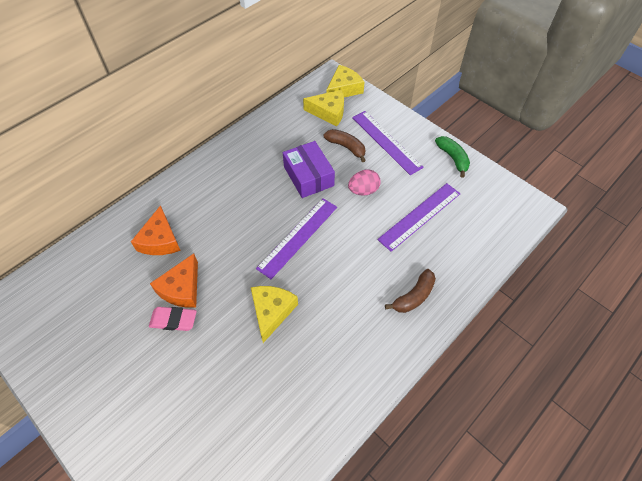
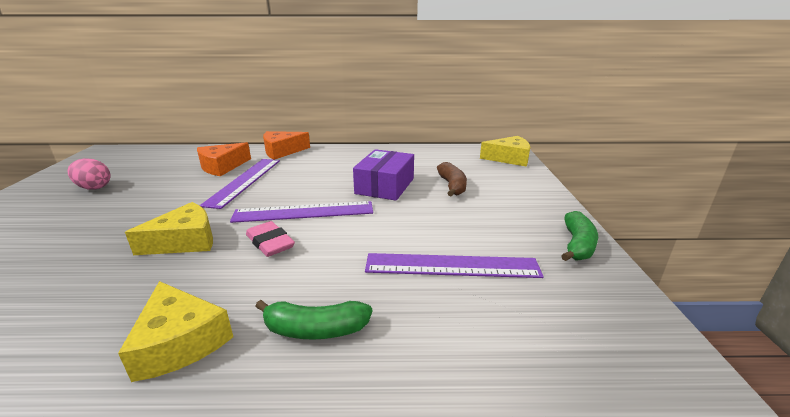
camera: 45 degrees right, 30 degrees down
pink eraser [149,307,197,331] -> pink eraser moved to [246,221,295,257]
orange cheese [150,254,198,308] -> orange cheese moved to [263,131,310,160]
yellow cheese [303,90,344,127] -> yellow cheese moved to [118,281,233,382]
pink egg [348,170,381,196] -> pink egg moved to [68,158,110,190]
purple ruler [352,111,424,175] -> purple ruler moved to [200,159,280,209]
brown banana [385,269,436,313] -> green banana [255,300,372,340]

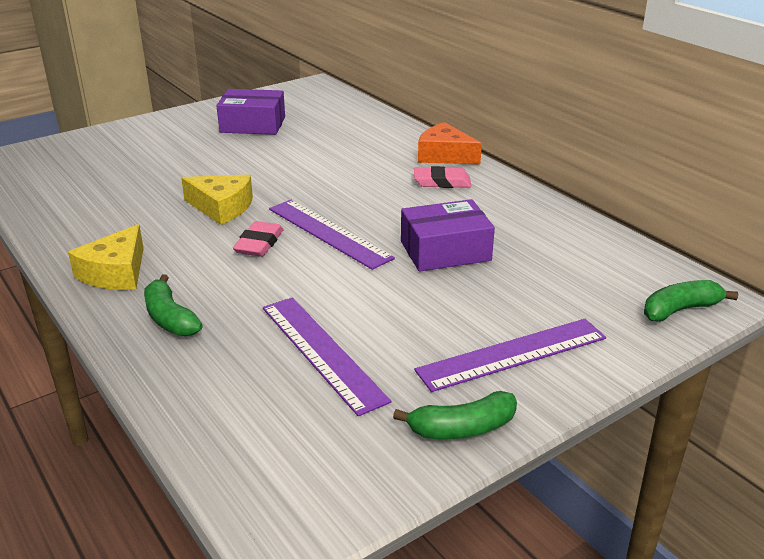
camera: 55 degrees right, 5 degrees up
pink egg [68,158,110,190] -> purple box [216,89,285,135]
orange cheese [197,142,251,176] -> none
purple ruler [200,159,280,209] -> purple ruler moved to [414,319,606,392]
brown banana [437,162,467,196] -> none
yellow cheese [480,136,530,167] -> green banana [644,280,738,322]
none -> pink eraser [414,166,471,188]

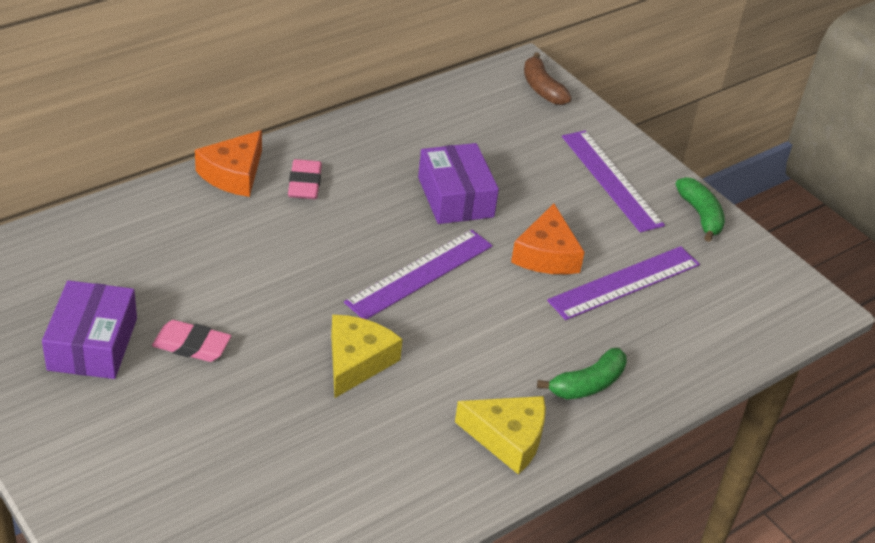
camera: 95 degrees left, 10 degrees up
pink eraser [233,221,283,257] -> pink eraser moved to [152,320,231,362]
green banana [644,280,738,322] -> brown banana [524,52,572,105]
none -> orange cheese [511,203,585,274]

